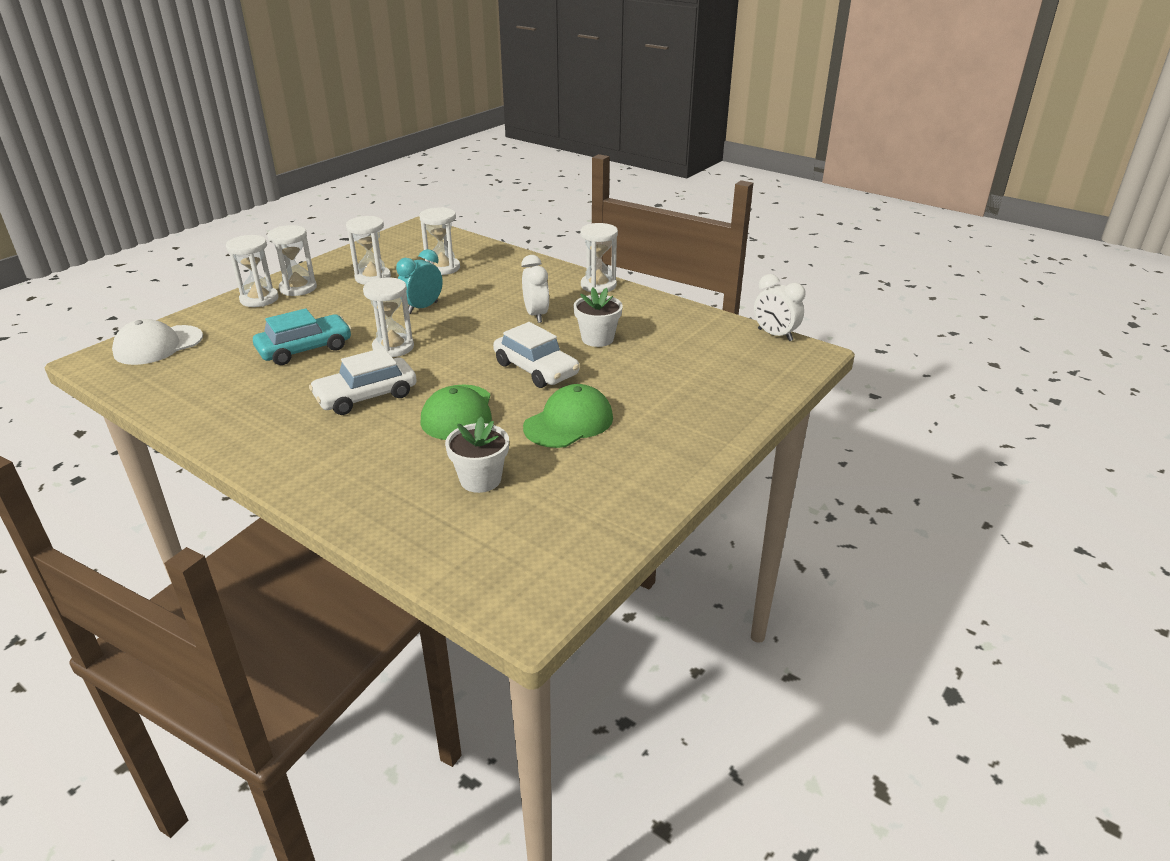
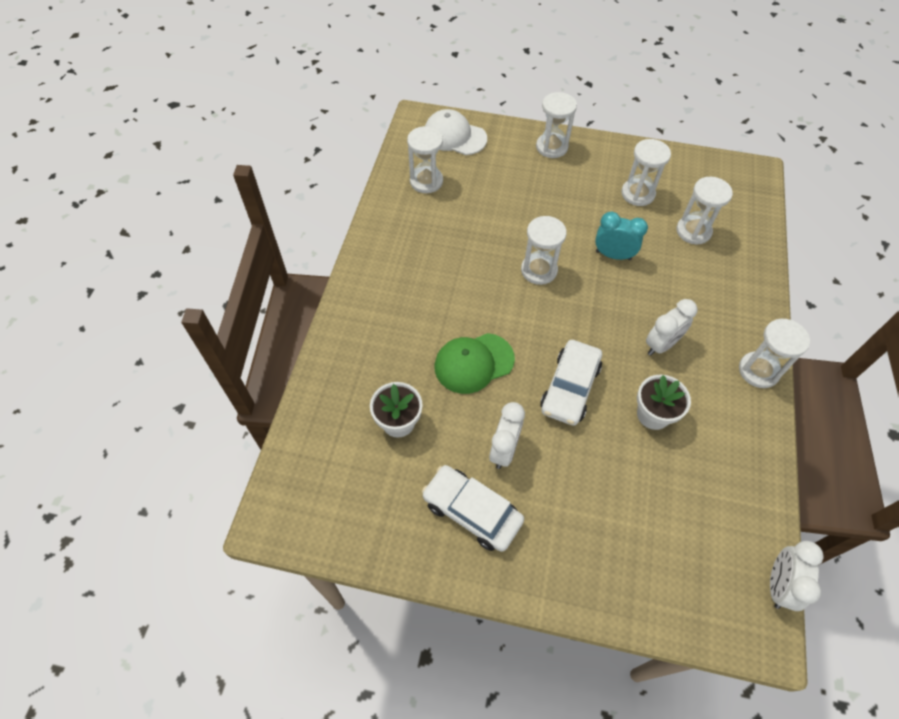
camera: 65 degrees right, 25 degrees up
turquoise car [253,308,352,365] -> none
white hourglass [267,225,317,296] -> white hourglass moved to [407,126,443,193]
white car [309,348,417,415] -> white car moved to [422,465,524,552]
green cap [523,384,613,448] -> white clock [489,402,525,469]

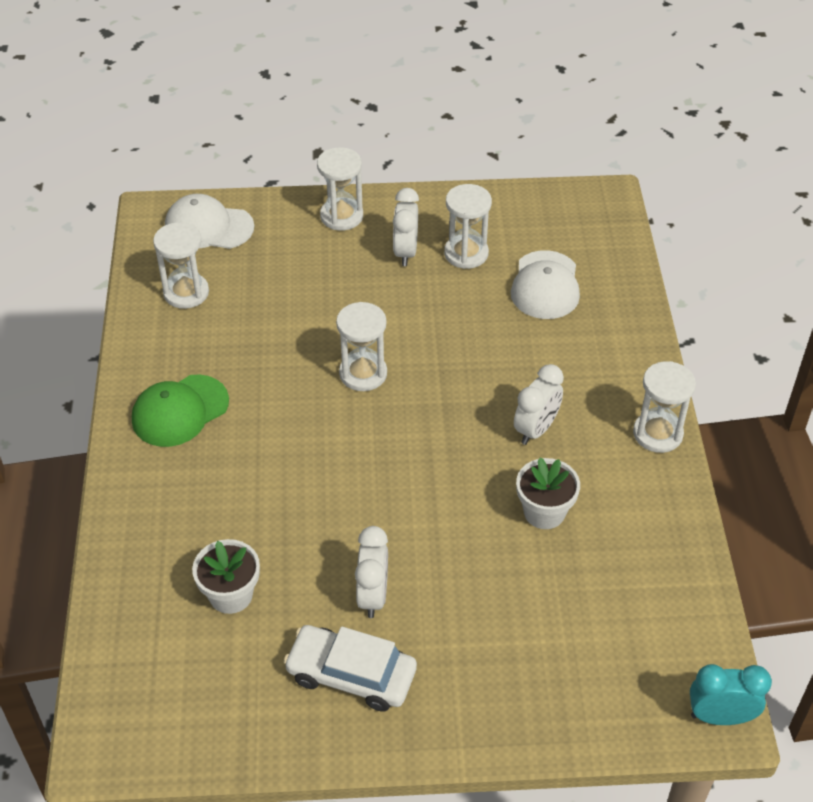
camera: 15 degrees left, 10 degrees down
green cap [435,333,515,394] -> green cap moved to [132,374,229,447]
white car [540,340,602,426] -> none
turquoise clock [595,212,648,260] -> turquoise clock moved to [690,664,772,725]
white hourglass [676,177,733,244] -> white cap [511,250,580,319]
white clock [770,541,823,611] -> white clock moved to [393,188,419,266]

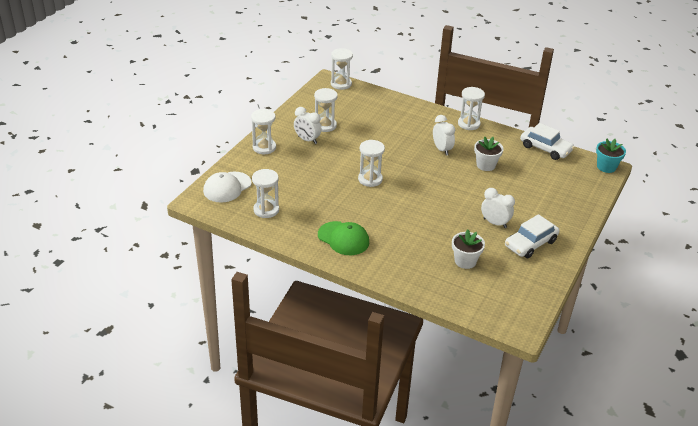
camera: 60 degrees left, 10 degrees down
green cap [132,374,229,447] -> green cap turned 45 degrees counterclockwise [318,221,369,255]
white cap [511,250,580,319] -> none
turquoise clock [690,664,772,725] -> turquoise flower pot [596,139,626,173]
none -> white hourglass [331,48,353,90]
none -> white car [520,123,574,160]

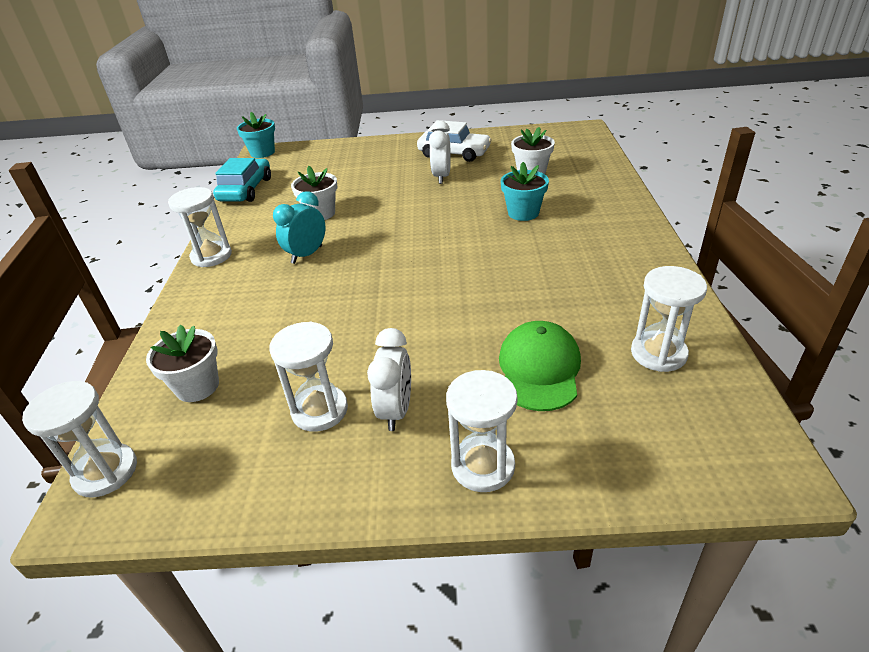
camera: 115 degrees left, 0 degrees up
white cap [203,172,252,203] -> none
green cap [318,221,369,255] -> green cap moved to [499,321,581,411]
white hourglass [358,140,385,187] -> none
white clock [433,115,455,156] -> turquoise clock [273,191,325,264]
white car [520,123,574,160] -> turquoise car [213,158,271,202]
none -> white flower pot [146,325,219,402]
none -> turquoise flower pot [501,162,549,221]

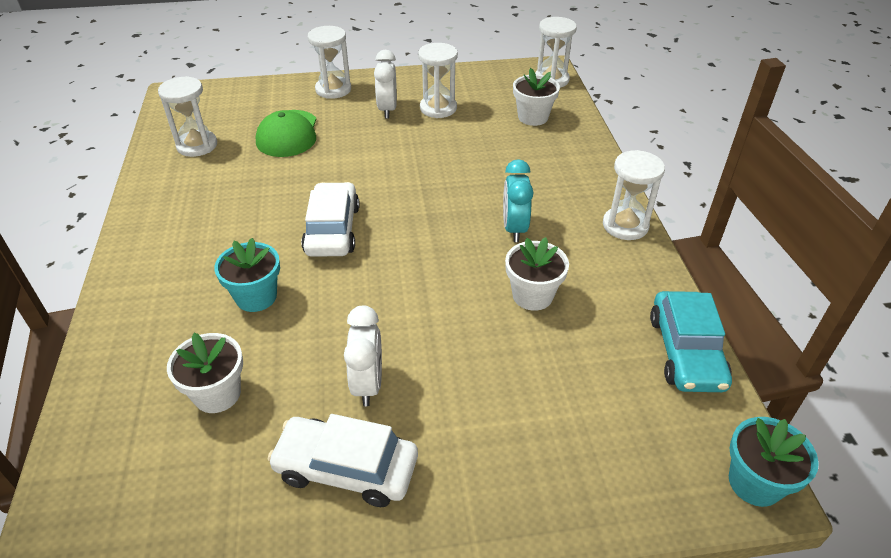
camera: 170 degrees right, 5 degrees up
turquoise clock [273,191,325,264] -> turquoise clock turned 150 degrees clockwise [503,159,533,242]
none -> white car [301,182,360,257]

